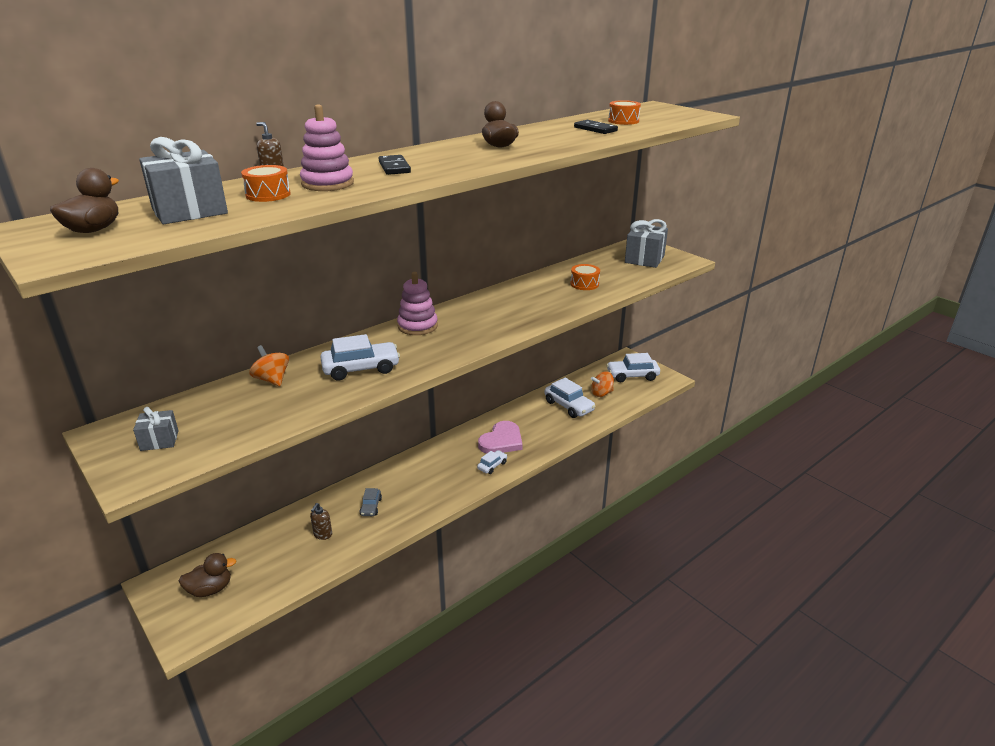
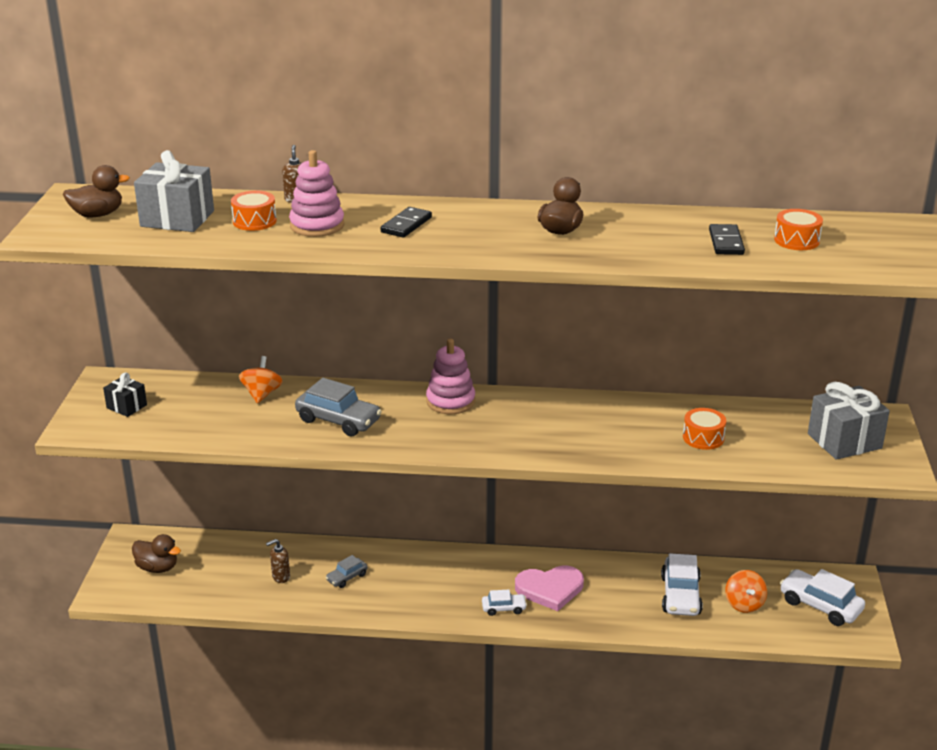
camera: 45 degrees right, 0 degrees up
grey gift [133,407,179,451] -> black gift [103,372,147,417]
white car [320,334,400,380] -> grey car [295,378,382,436]
orange spinning top [591,371,614,397] -> orange spinning top turned 120 degrees counterclockwise [725,570,767,613]

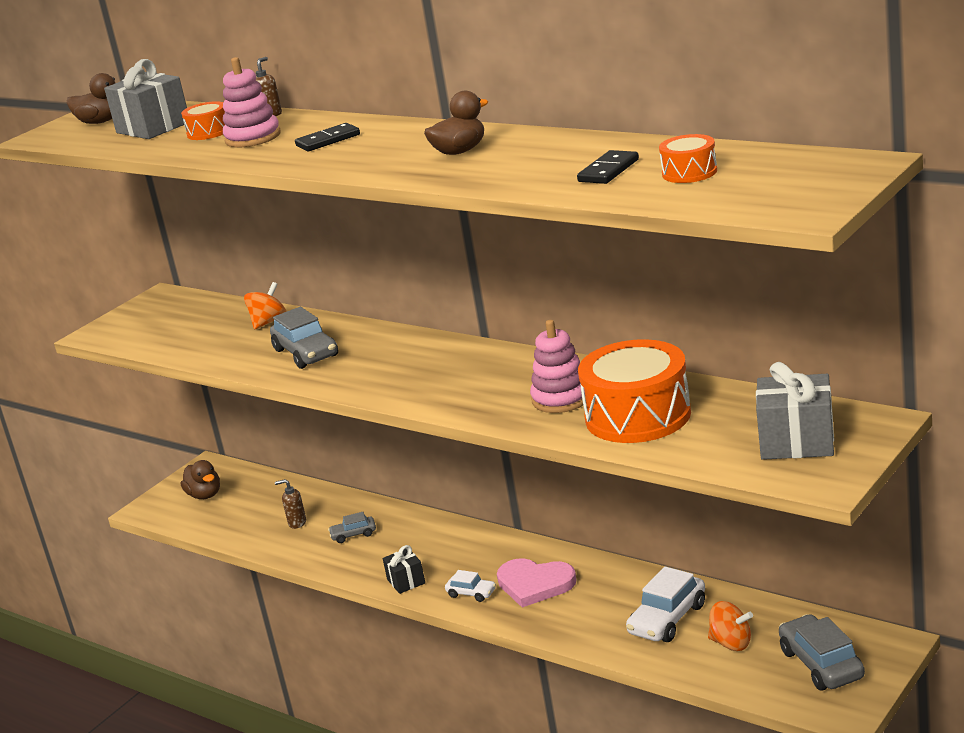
camera: 35 degrees right, 5 degrees down
black gift [103,372,147,417] -> black gift moved to [382,545,425,594]
pink stacking toy [426,339,475,414] -> pink stacking toy moved to [530,320,586,413]
orange drum [683,408,726,450] -> orange drum [578,339,691,443], size x2.13
orange spinning top [725,570,767,613] -> orange spinning top turned 90 degrees counterclockwise [708,601,753,651]
white car [780,569,865,626] -> grey car [779,614,865,690]

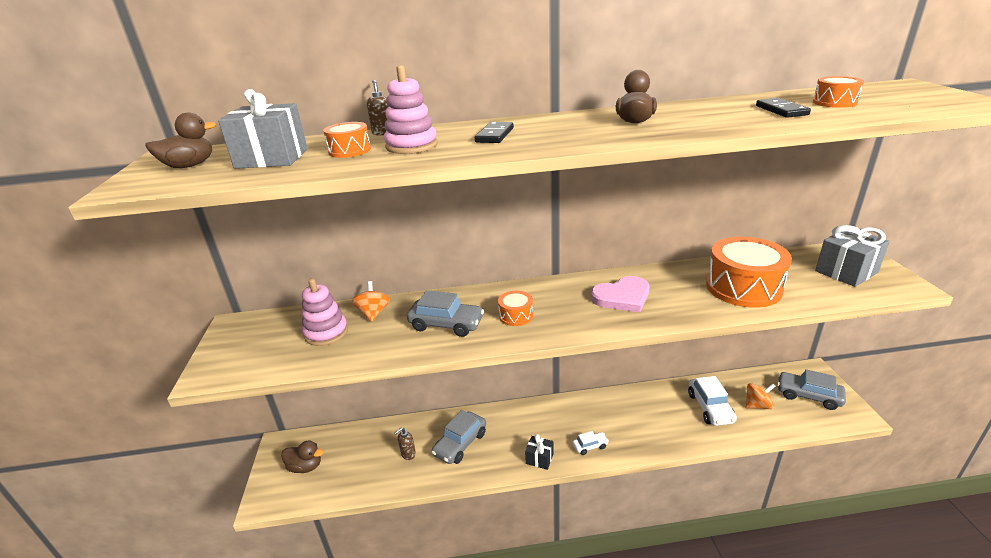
camera: 45 degrees left, 5 degrees up
grey car [328,512,376,543] -> grey car [431,410,486,464], size x1.84
pink heart [497,558,577,608] -> pink heart moved to [591,276,650,312]
pink stacking toy [530,320,586,413] -> pink stacking toy moved to [302,278,348,346]
none -> orange drum [498,291,533,326]

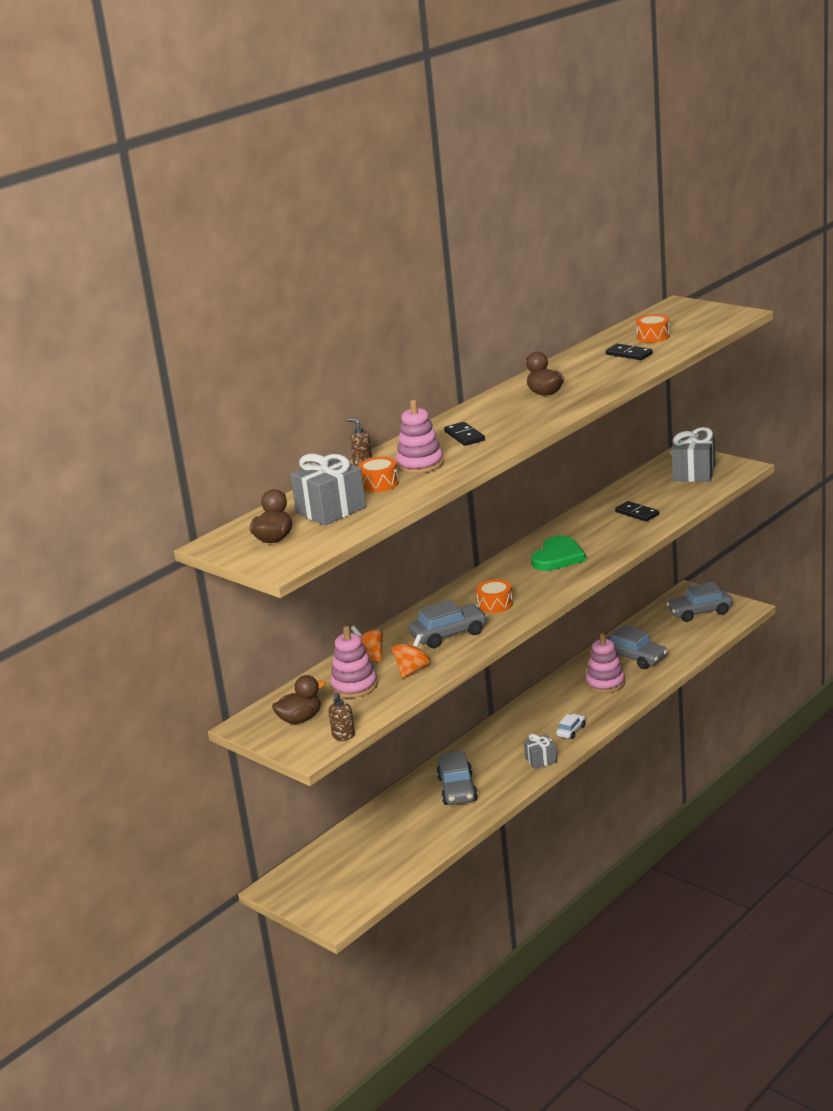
camera: 40 degrees left, 5 degrees down
brown duck [281,441,323,473] -> brown duck moved to [272,675,326,724]
brown soap dispenser [394,427,416,460] -> brown soap dispenser moved to [329,693,355,740]
black gift [525,434,553,470] -> grey gift [524,734,557,769]
pink heart [591,276,650,312] -> green heart [531,535,586,571]
white car [688,376,737,426] -> grey car [606,625,668,669]
orange drum [706,236,792,308] -> black domino [615,501,659,521]
orange spinning top [745,383,775,409] -> orange spinning top moved to [392,634,431,678]
none -> pink stacking toy [586,633,625,693]

